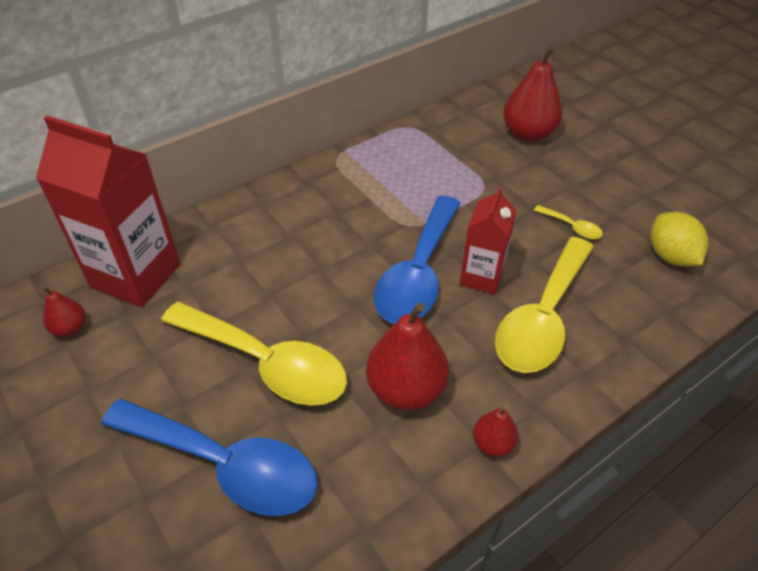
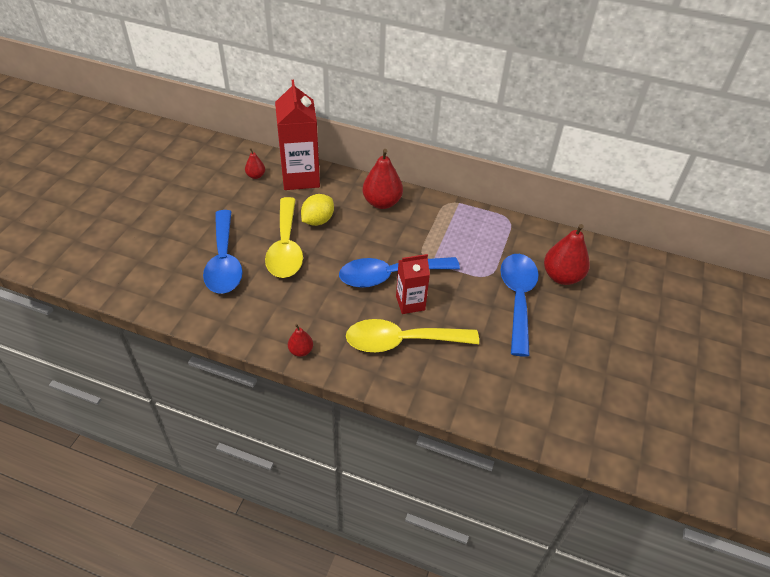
camera: 55 degrees right, 0 degrees up
red pear [366,303,449,410] -> red pear moved to [363,149,403,209]
yellow spoon [534,205,603,239] -> none
yellow lemon [651,212,709,266] -> yellow lemon moved to [301,194,334,226]
none -> blue spoon [500,254,539,357]

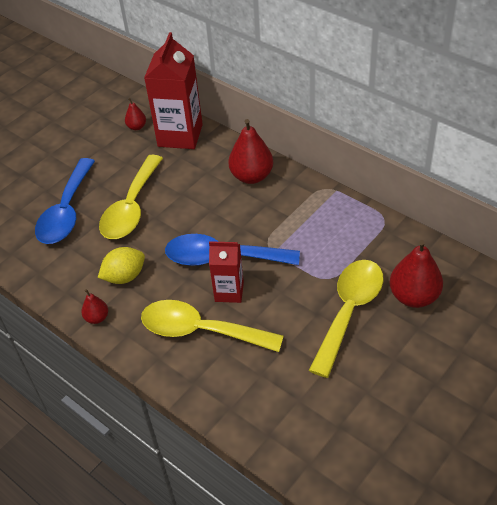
camera: 25 degrees right, 0 degrees up
yellow lemon [301,194,334,226] -> yellow lemon moved to [98,247,145,284]
blue spoon [500,254,539,357] -> yellow spoon [309,260,383,378]

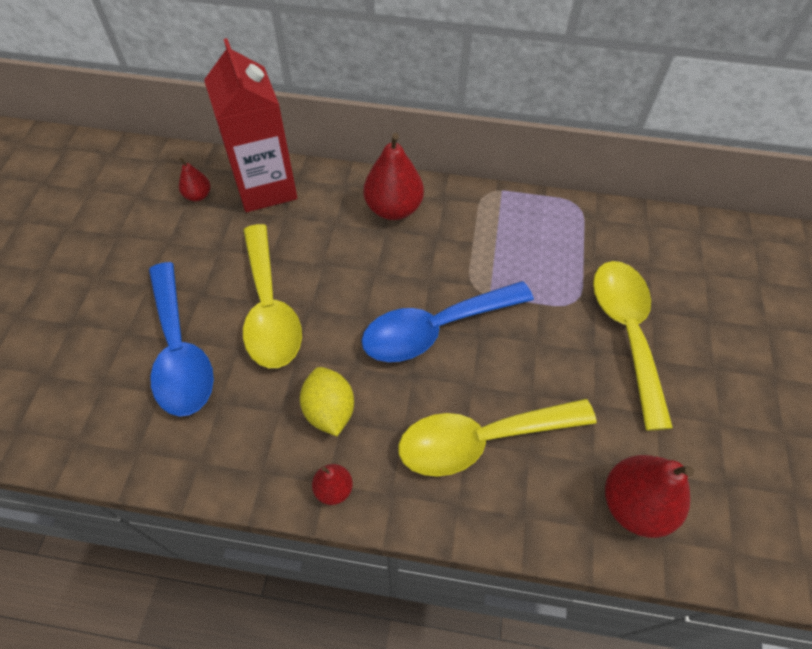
camera: 35 degrees left, 10 degrees up
yellow lemon [98,247,145,284] -> yellow lemon turned 45 degrees counterclockwise [300,367,354,436]
red carton [209,241,244,303] -> none
red pear [390,240,443,308] -> red pear moved to [605,455,694,538]

